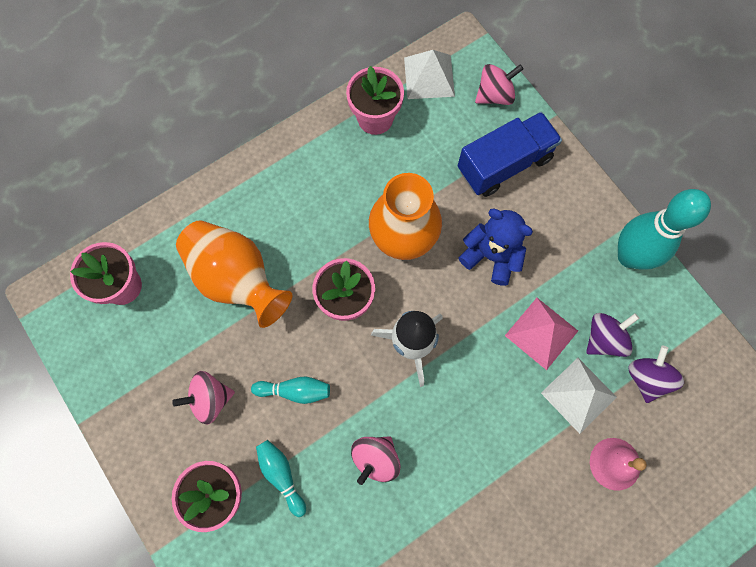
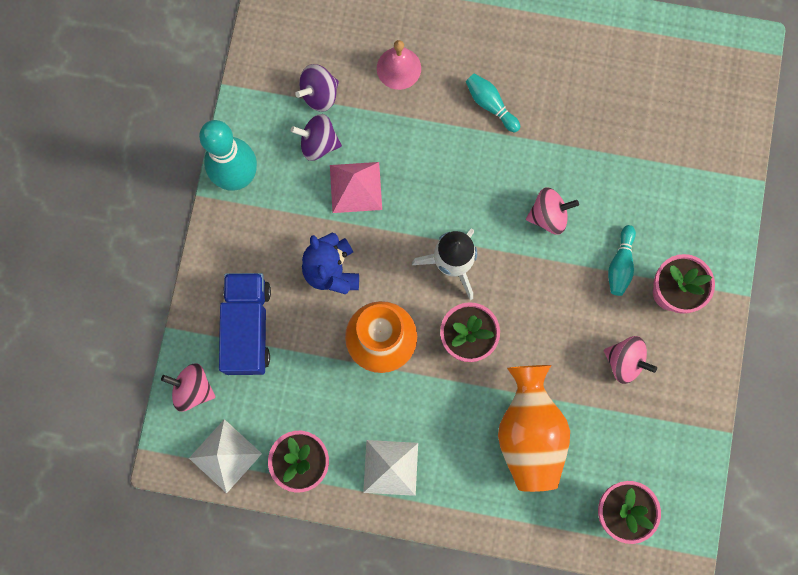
camera: 135 degrees left, 5 degrees up
turquoise bowling pin [251,377,330,404] -> turquoise bowling pin moved to [466,74,520,132]
blue truck [458,112,562,197] -> blue truck turned 75 degrees clockwise [219,273,271,375]
white pyramid [541,358,617,434] -> white pyramid moved to [363,440,418,496]

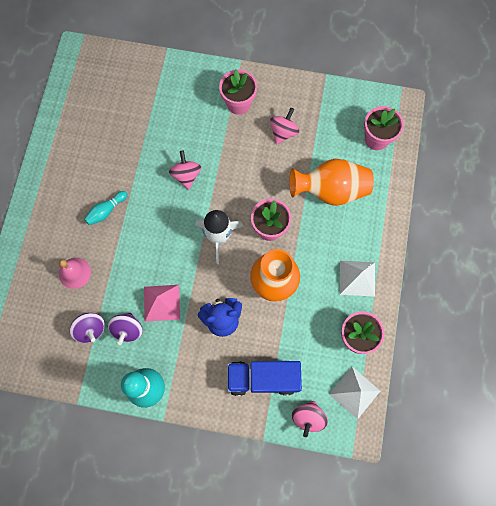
camera: 90 degrees left, 5 degrees down
turquoise bowling pin [608,225,636,296] -> none

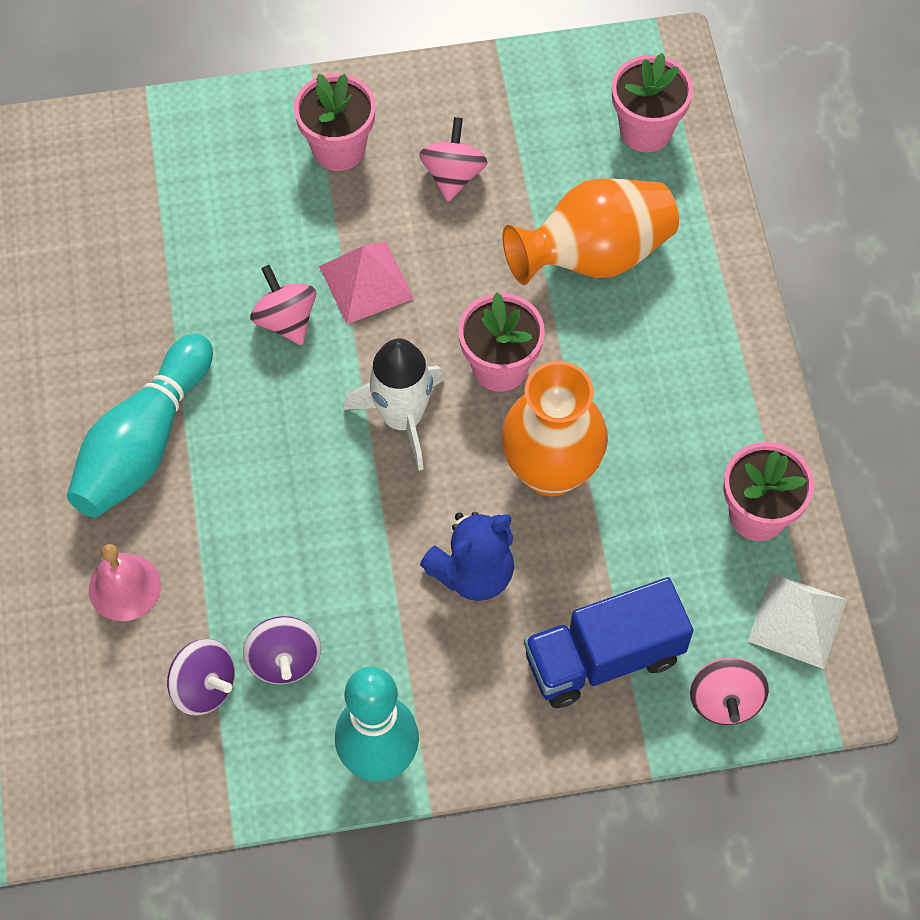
camera: 20 degrees left, 10 degrees down
turquoise bowling pin [84,191,128,225] -> turquoise bowling pin [67,334,213,518], size x2.02
pink pyramid [144,285,180,322] -> pink pyramid moved to [319,241,414,324]
white pyramid [340,261,375,297] -> none

